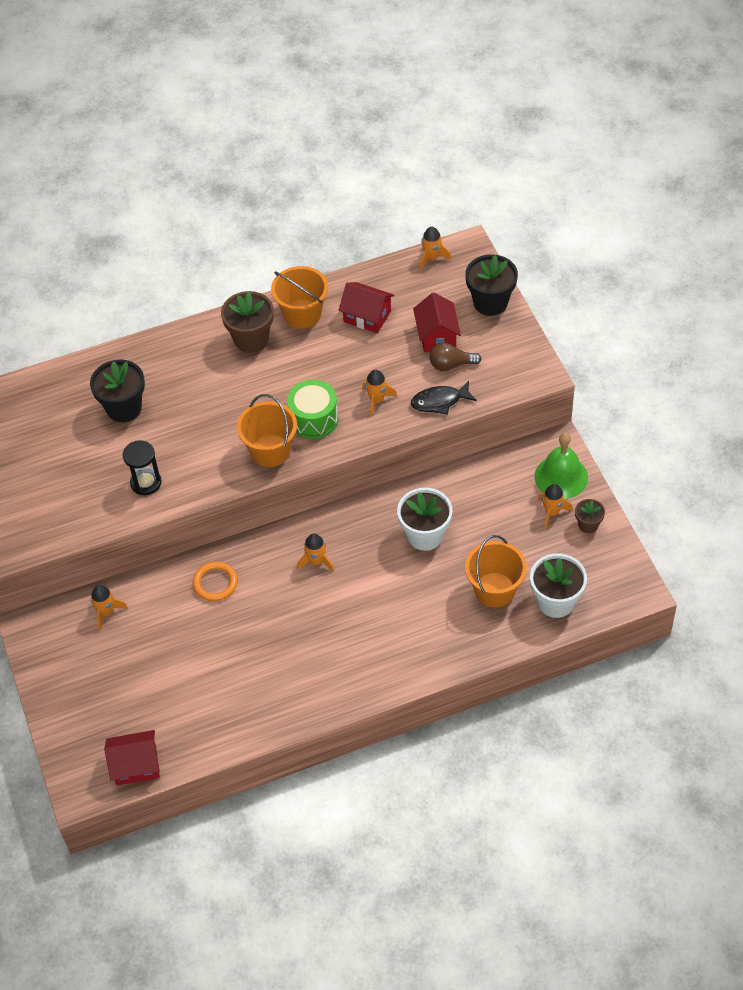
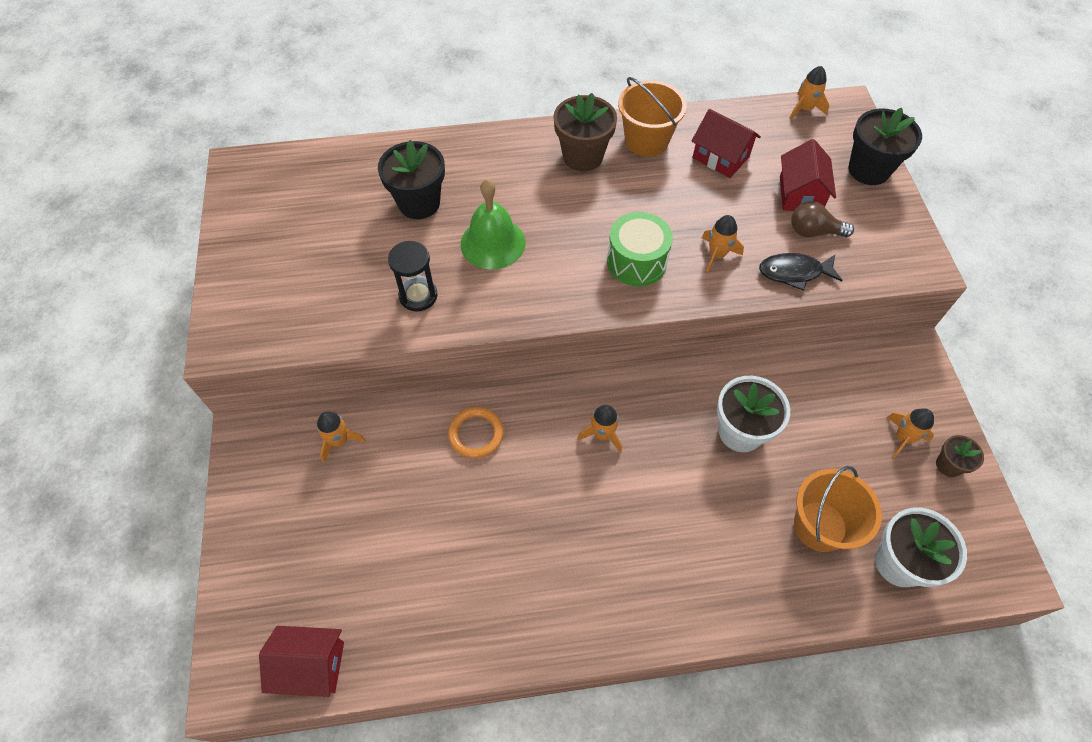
camera: 10 degrees right, 5 degrees up
orange bucket [237,394,297,467] -> none
green bell [534,433,588,499] -> green bell moved to [461,179,526,269]

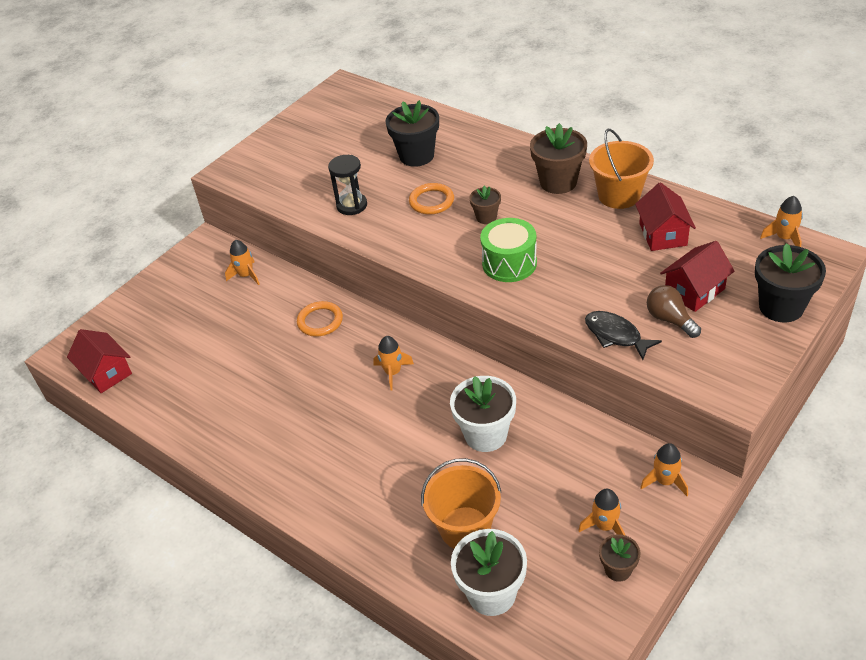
camera: 50 degrees right, 15 degrees down
green bell [461,179,526,269] -> orange ring [409,183,454,215]
orange rocket [702,215,744,273] -> orange rocket moved to [640,443,688,496]
none -> brown flower pot [469,185,501,224]

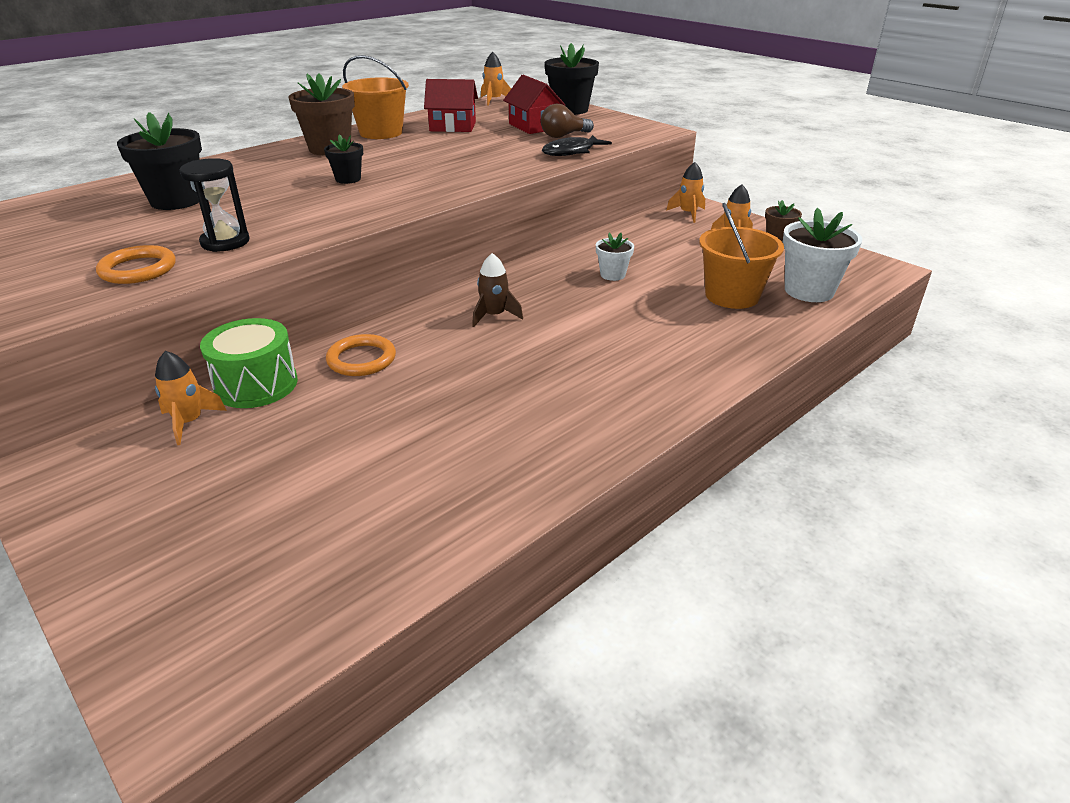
camera: 85 degrees left, 10 degrees down
red house [67,329,132,393] -> none
orange rocket [373,336,414,390] -> brown rocket [472,253,523,327]
orange ring [409,183,454,215] -> orange ring moved to [96,245,176,284]
white flower pot [450,376,516,452] -> white flower pot [596,233,634,281], size x0.55
brown flower pot [469,185,501,224] -> black flower pot [324,134,363,184]
green drum [480,218,537,282] -> green drum moved to [200,318,298,408]

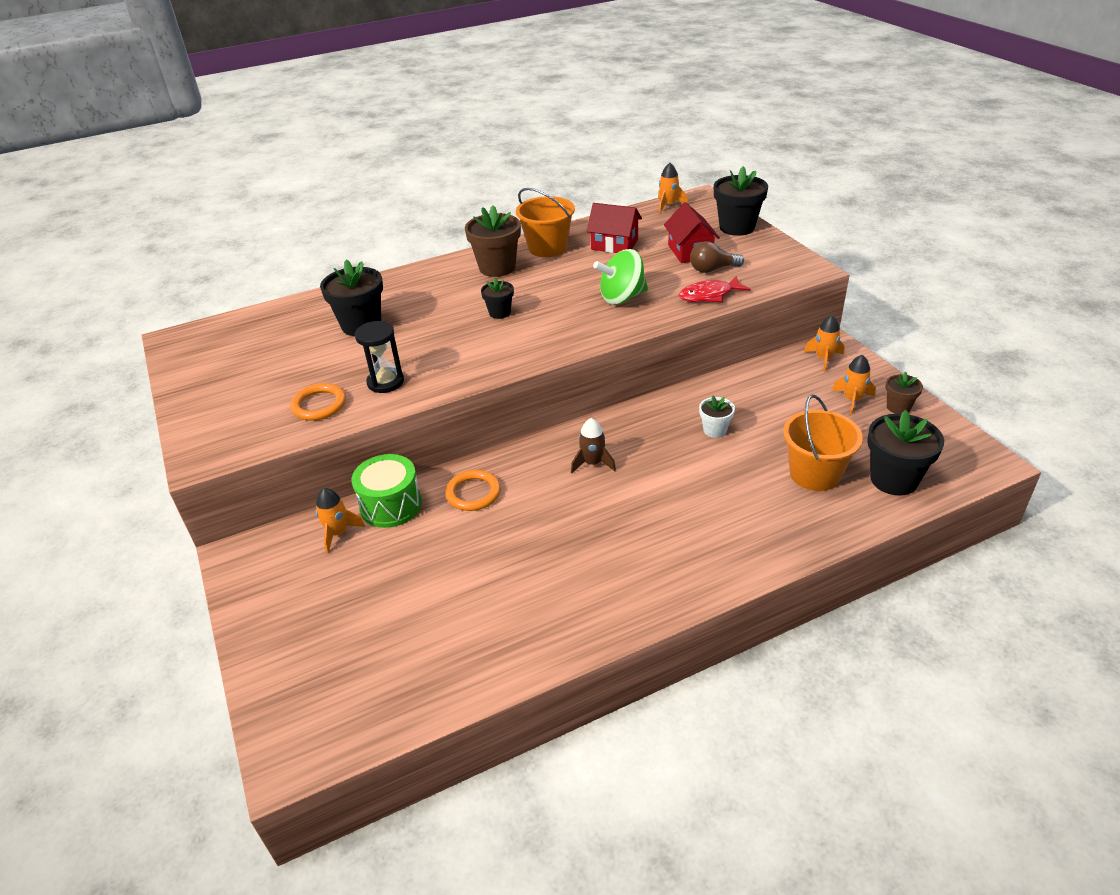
camera: 20 degrees right, 5 degrees up
black fish [542,135,612,156] -> red fish [679,276,750,302]
white flower pot [783,208,862,302] -> black flower pot [867,410,944,496]
none -> green spinning top [593,249,648,305]

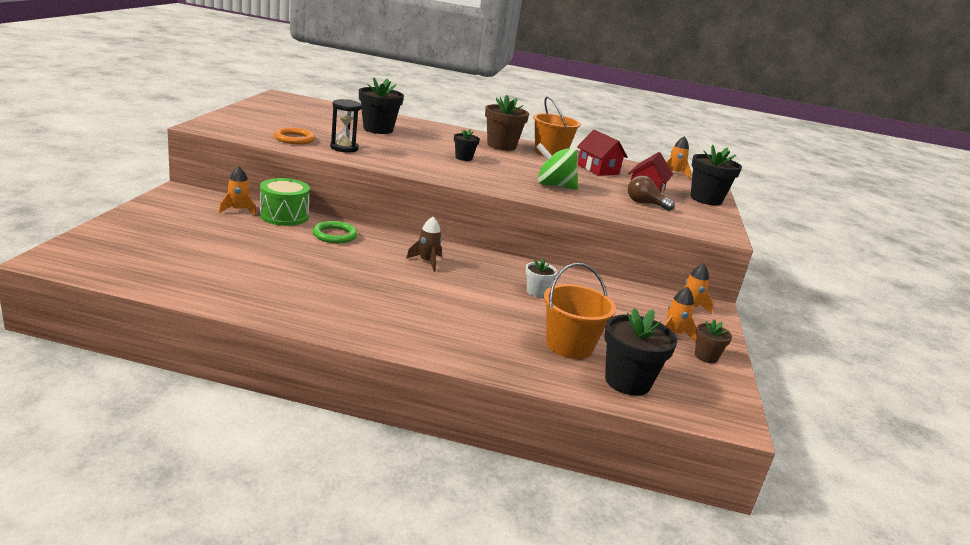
camera: 30 degrees right, 15 degrees down
orange ring [445,470,501,511] -> green ring [313,221,358,243]
red fish [679,276,750,302] -> none

